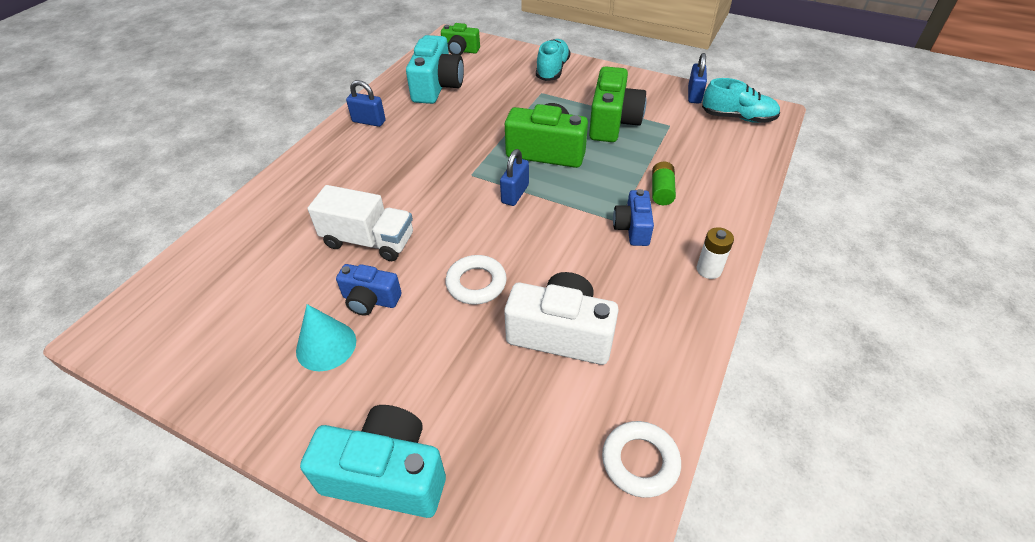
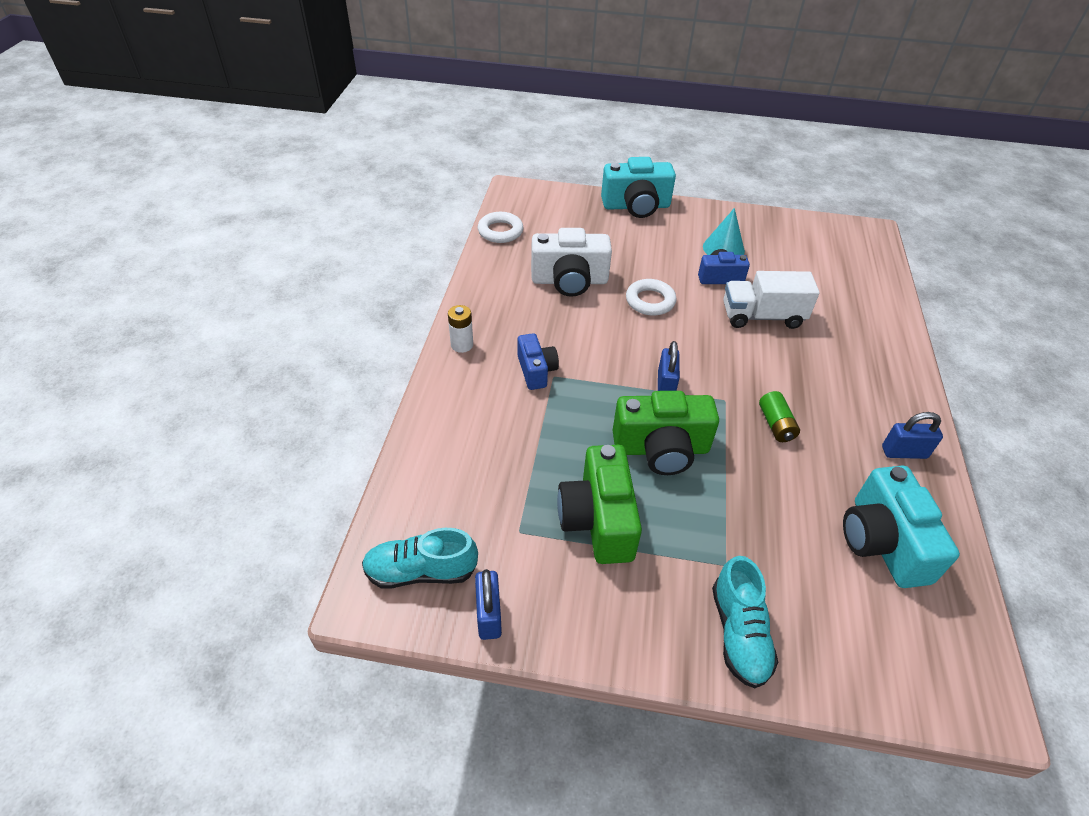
camera: 160 degrees right, 0 degrees up
green camera [441,23,480,55] -> none
green battery [652,161,676,205] -> green battery moved to [759,391,800,442]

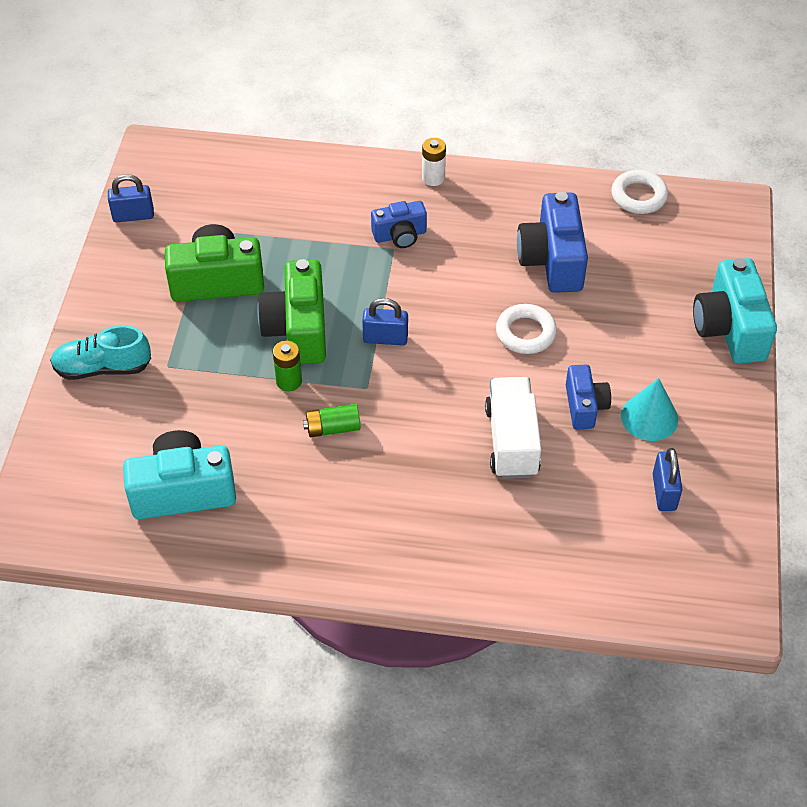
camera: 90 degrees right, 5 degrees up
turquoise shoe [362,528,478,588] -> none
white camera [531,228,612,297] -> blue camera [517,192,588,293]
blue padlock [882,412,943,459] -> blue padlock moved to [653,448,682,511]
none -> green battery [273,341,302,391]

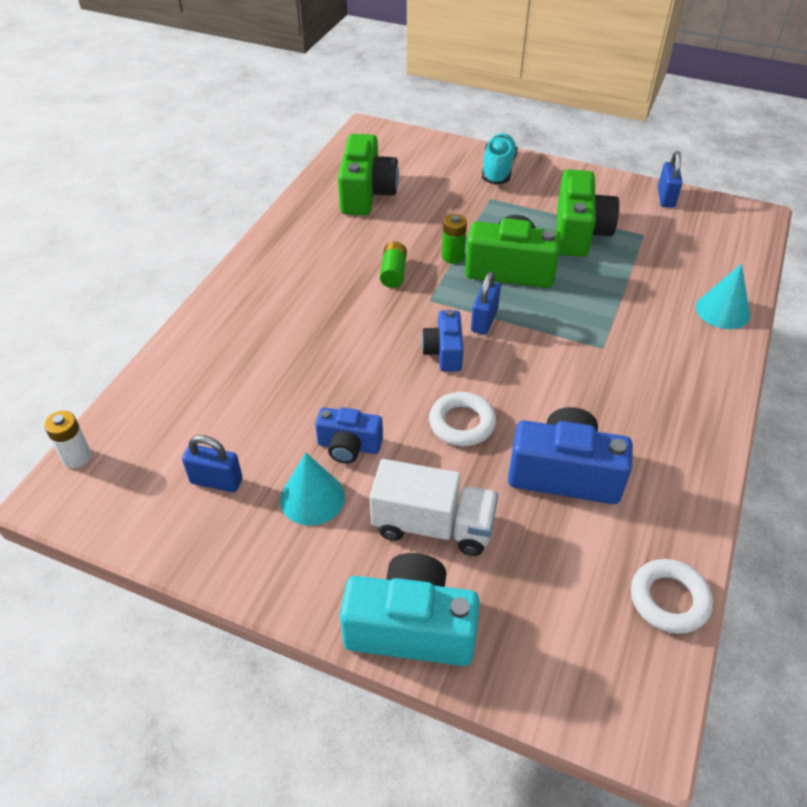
camera: 105 degrees right, 5 degrees down
turquoise camera [123,430,236,519] -> green camera [338,134,399,215]
blue camera [371,201,427,248] -> blue camera moved to [421,309,464,372]
white battery [422,138,446,186] -> white battery moved to [44,411,91,468]
white truck [485,377,541,479] -> white truck moved to [370,459,498,556]
none -> turquoise cone [696,264,750,329]

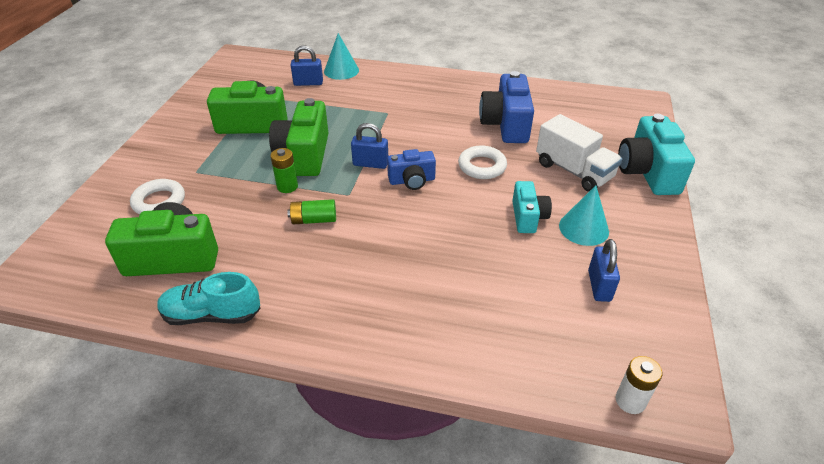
camera: 100 degrees left, 5 degrees down
blue camera [315,407,383,463] -> turquoise camera [512,181,552,233]
white truck [370,459,498,556] -> white truck turned 135 degrees clockwise [536,114,622,192]
turquoise shoe [482,133,518,185] -> turquoise shoe moved to [157,272,260,325]
white ring [631,559,713,634] -> white ring moved to [130,179,185,215]
blue padlock [658,151,682,208] -> blue padlock moved to [291,45,323,86]

